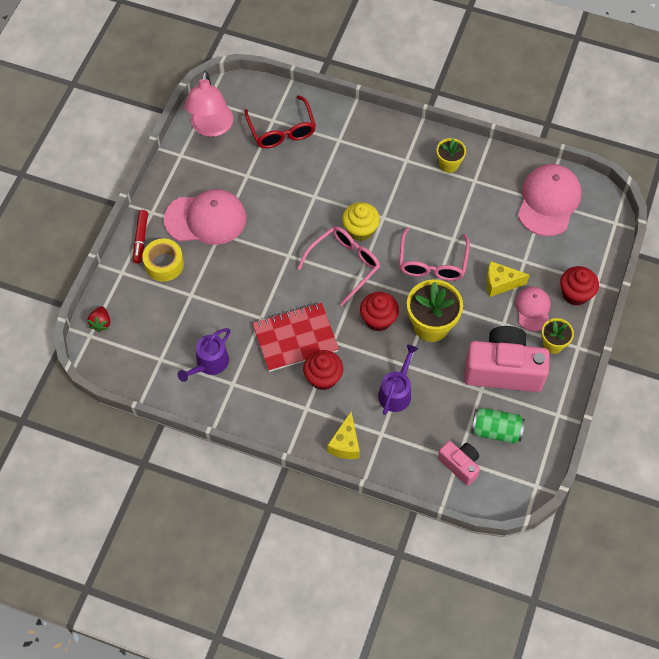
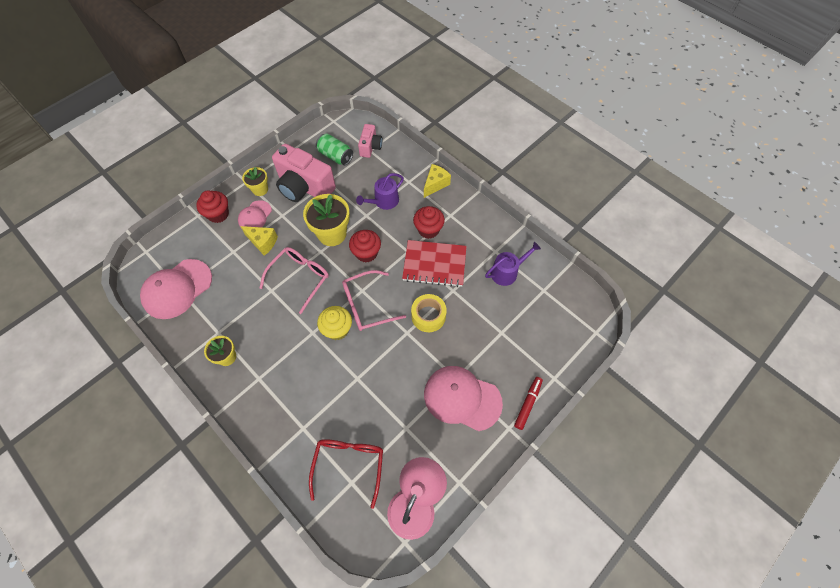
camera: 155 degrees left, 0 degrees up
red strawberry [87,306,110,332] -> none
yellow tape [142,239,184,282] -> yellow tape moved to [411,294,447,332]
pink camera [438,441,480,486] -> pink camera turned 150 degrees counterclockwise [358,124,382,158]

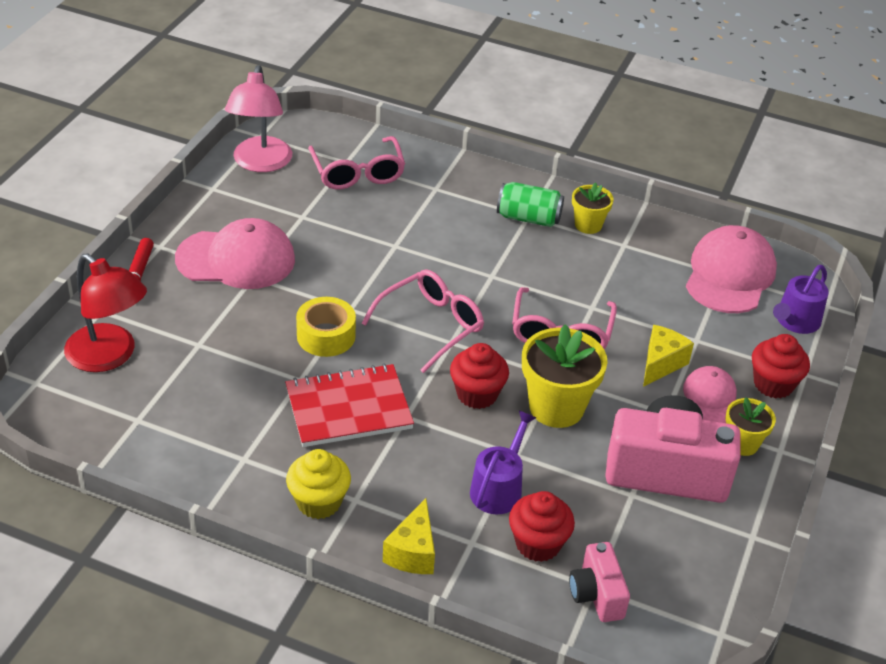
camera: 155 degrees right, 20 degrees down
yellow cheese [240,226,278,256] -> yellow cheese turned 120 degrees clockwise [643,325,694,387]
red glasses [309,439,383,509] -> pink glasses [308,136,405,189]
green can [316,134,353,165] -> green can moved to [497,182,564,227]
yellow cupcake [317,306,352,340] -> yellow cupcake moved to [286,449,351,519]
red cupcake [413,206,445,239] -> red cupcake moved to [509,491,575,562]
purple watering can [485,242,541,286] -> purple watering can moved to [773,265,829,334]
none -> red lamp [64,254,147,372]

